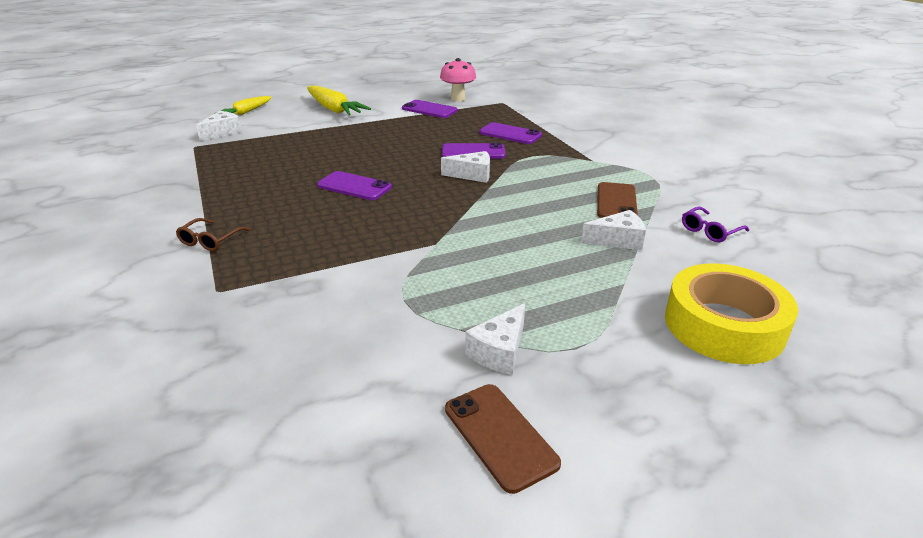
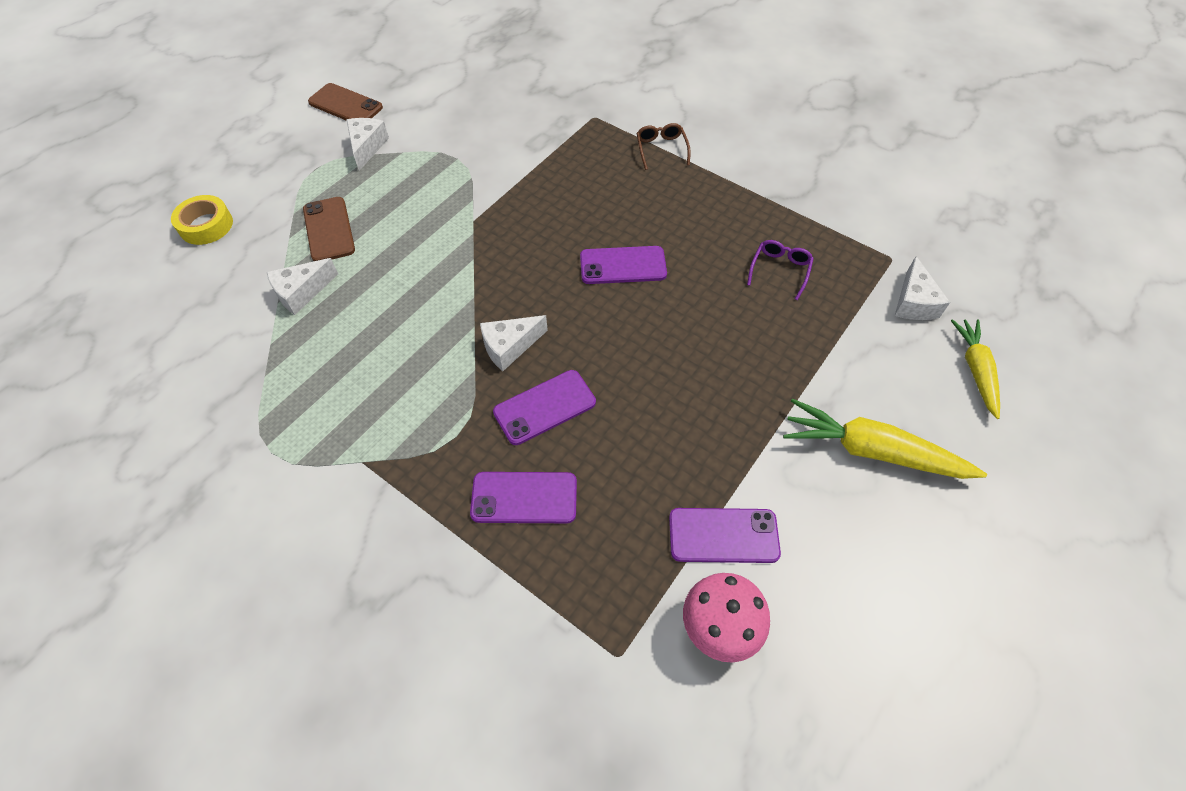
camera: 150 degrees right, 25 degrees up
brown phone [597,182,638,218] -> brown phone moved to [303,197,355,261]
yellow tape [665,263,798,364] -> yellow tape [171,195,233,245], size x0.57
purple glasses [682,207,749,242] -> purple glasses moved to [747,240,814,300]

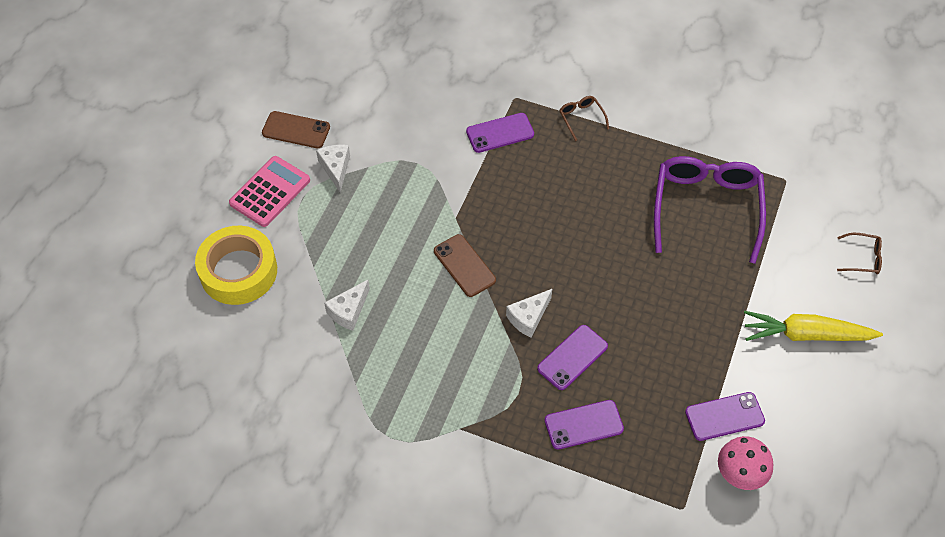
camera: 15 degrees left, 0 degrees up
yellow tape [171,195,233,245] -> yellow tape [195,226,277,305], size x1.77
brown phone [303,197,355,261] -> brown phone moved to [434,234,496,297]
purple phone [580,246,667,284] -> purple phone moved to [466,113,534,153]
purple glasses [747,240,814,300] -> purple glasses [654,156,766,264], size x2.44
white cheese [895,256,950,320] -> none
yellow carrot [951,319,1000,419] -> brown glasses [837,233,882,274]
none -> pink calculator [229,156,310,227]

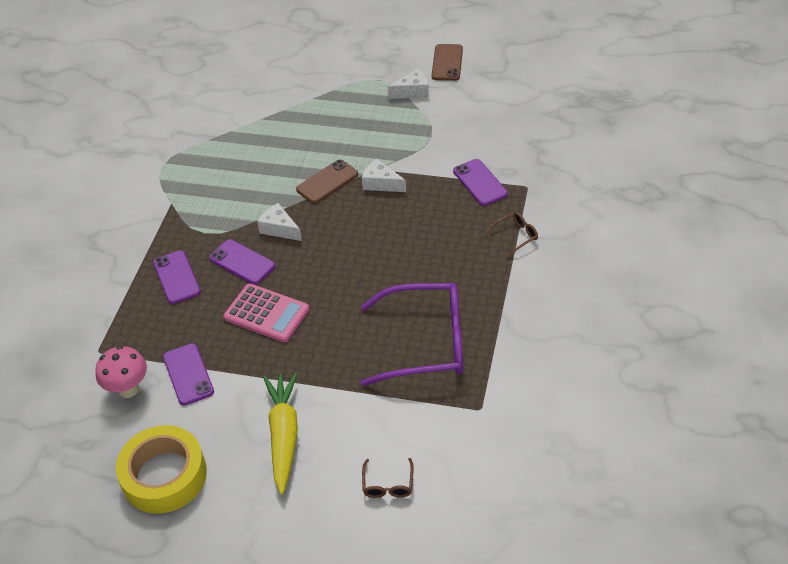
camera: 85 degrees right, 10 degrees down
yellow tape [195,226,277,305] -> yellow tape moved to [116,425,207,514]
pink calculator [229,156,310,227] -> pink calculator moved to [224,284,310,342]
white cheese [324,280,370,331] -> white cheese moved to [362,159,406,192]

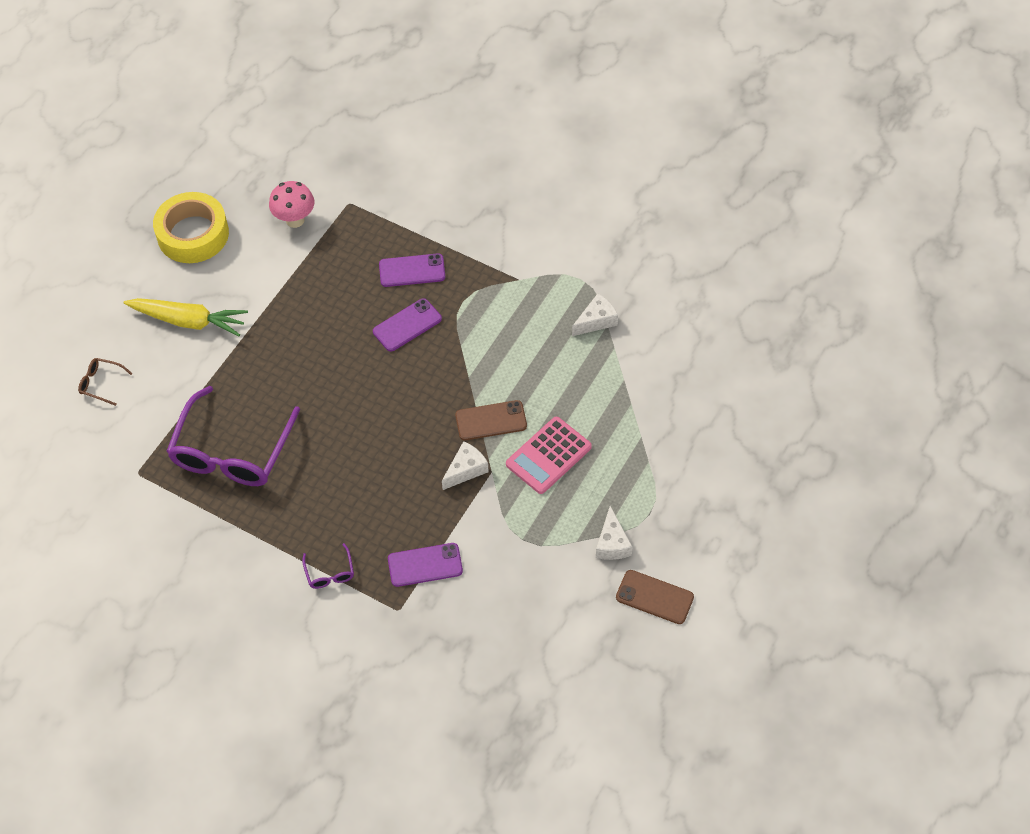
camera: 105 degrees right, 10 degrees up
purple phone [163,343,214,406] -> none
pink calculator [224,284,310,342] -> pink calculator moved to [506,417,592,494]
white cheese [257,203,302,241] -> white cheese moved to [572,293,618,336]
brown phone [296,160,358,204] -> brown phone turned 75 degrees counterclockwise [455,400,527,440]
brown glasses [485,212,538,257] -> purple glasses [302,543,354,589]

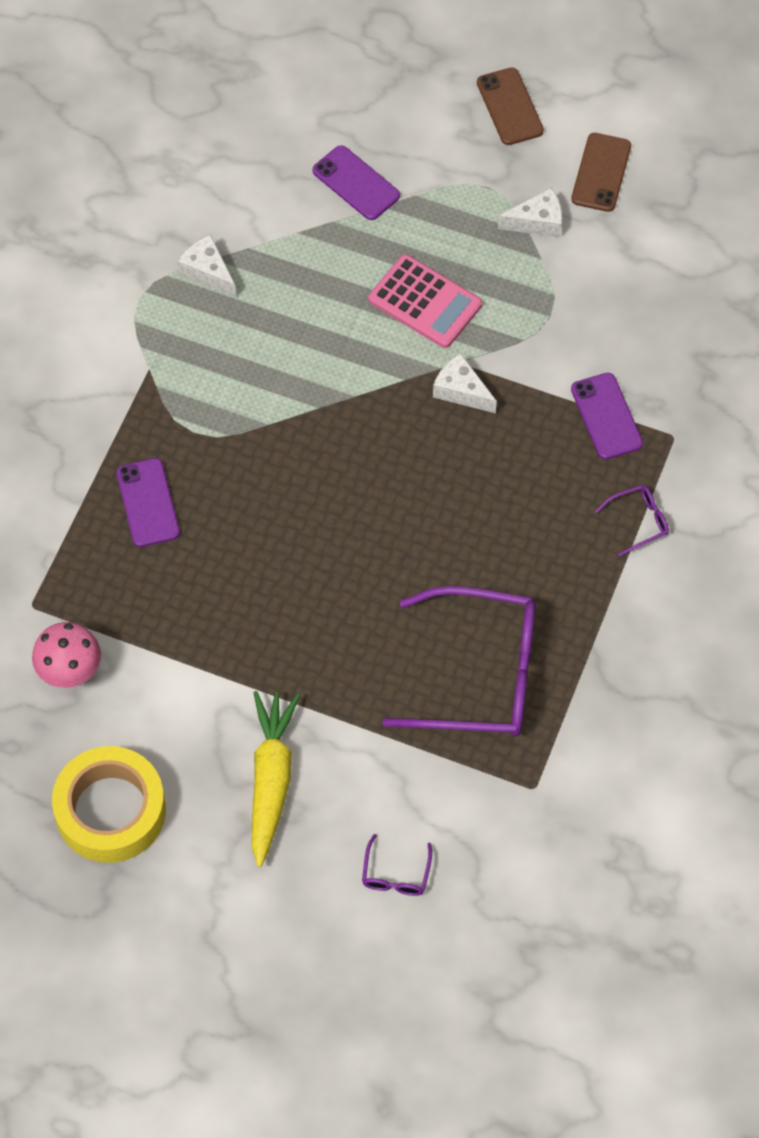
camera: 100 degrees left, 5 degrees up
brown glasses [78,358,133,406] -> purple glasses [362,834,432,896]
purple phone [373,298,442,352] -> purple phone moved to [313,145,400,220]
brown phone [455,400,527,440] -> brown phone moved to [477,68,544,145]

